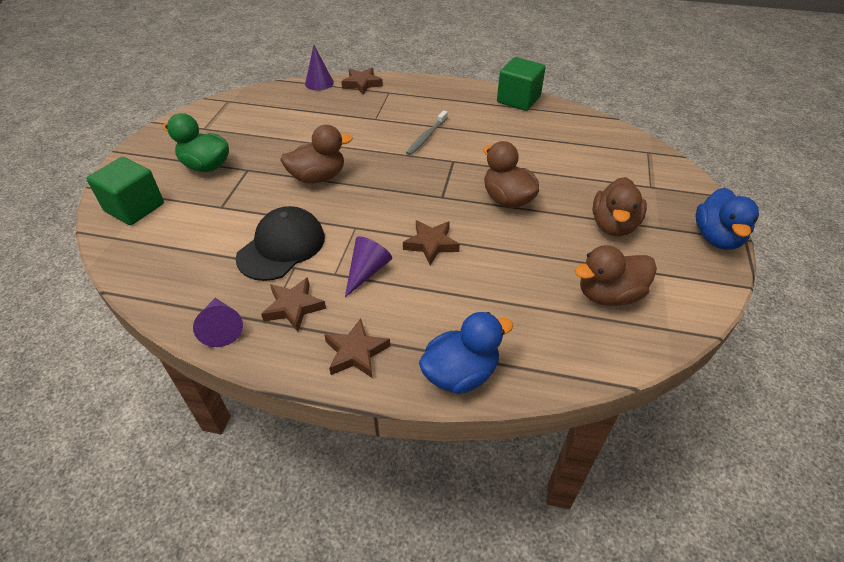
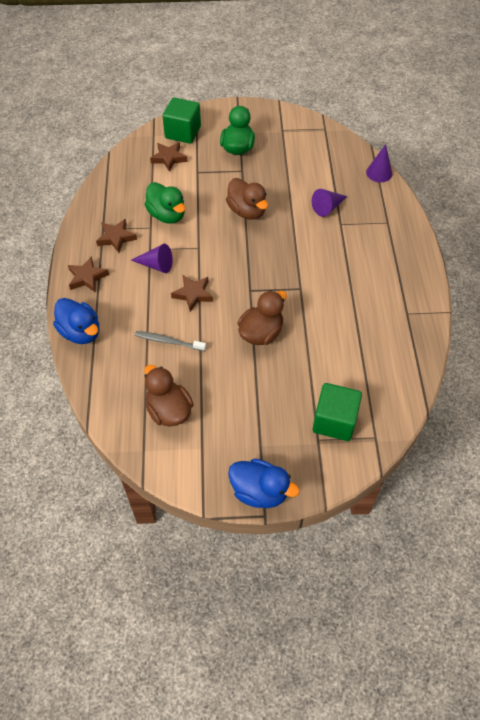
camera: 75 degrees right, 10 degrees up
purple cone [193,298,243,347] -> purple cone moved to [312,189,347,217]
black cap [236,206,325,281] -> green duck [144,182,185,224]
brown star [341,68,383,95] -> brown star moved to [150,142,188,172]
grey toothbrush [406,110,448,155] -> grey toothbrush moved to [135,331,206,351]
green cube [497,57,546,111] -> green cube moved to [313,383,362,441]
brown duck [592,177,647,237] -> none
blue duck [695,188,759,250] -> blue duck turned 150 degrees counterclockwise [228,459,300,508]

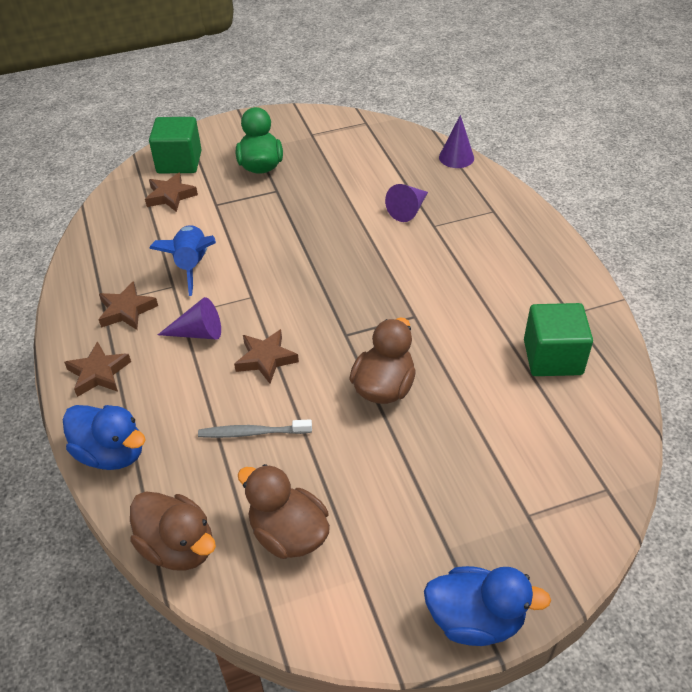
camera: 15 degrees left, 10 degrees down
green duck [144,182,185,224] -> blue rocket [149,225,216,296]
brown duck [226,178,268,220] -> brown duck moved to [130,491,216,571]
green cube [313,383,362,441] -> green cube moved to [524,303,593,376]

